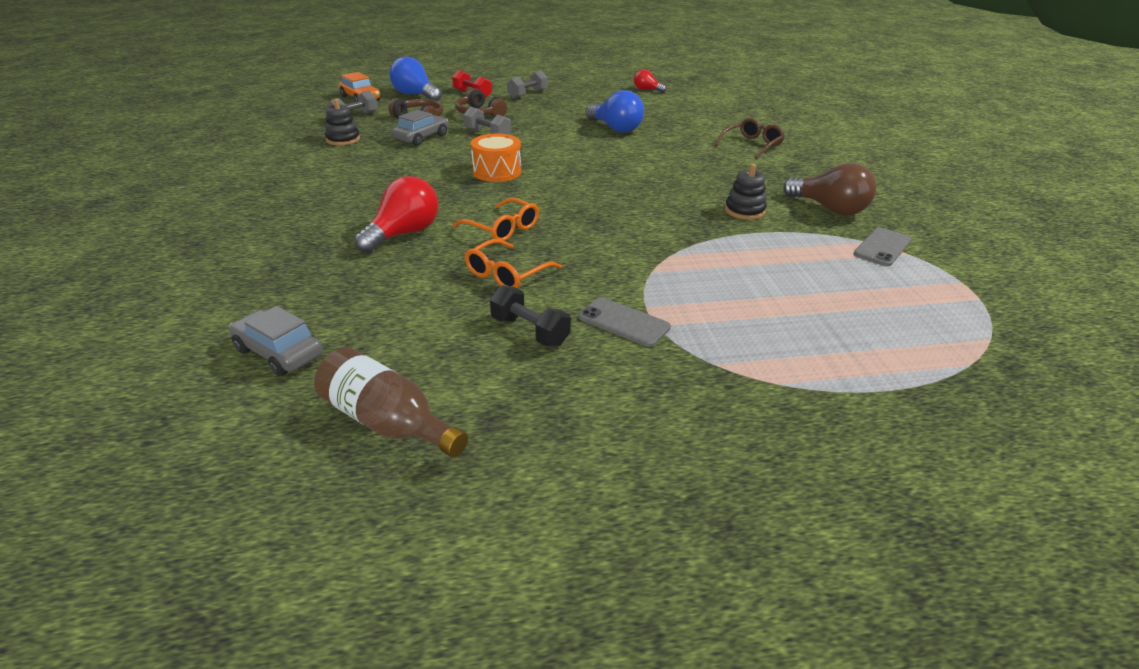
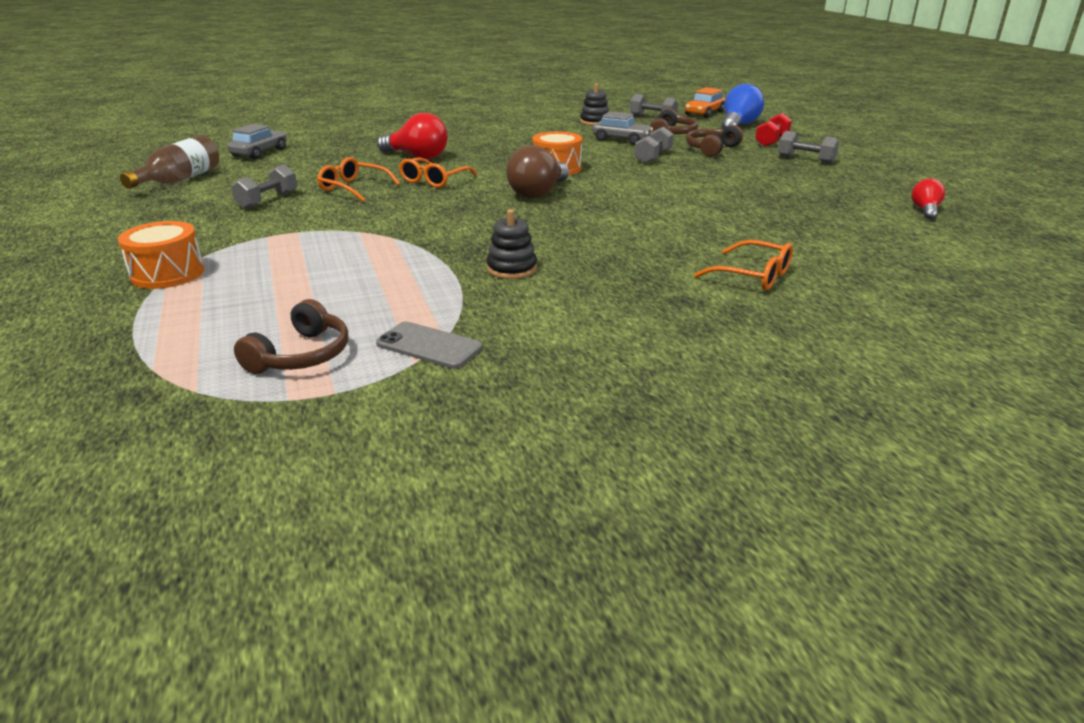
camera: 80 degrees right, 5 degrees down
black dumbbell [490,285,571,347] -> grey dumbbell [231,164,297,209]
grey phone [579,297,671,347] -> none
blue light bulb [586,90,644,133] -> none
brown glasses [715,118,785,159] -> orange glasses [694,240,793,290]
brown light bulb [783,163,877,215] -> brown light bulb moved to [506,145,569,198]
none -> orange drum [118,221,204,289]
none -> brown headphones [234,299,348,374]

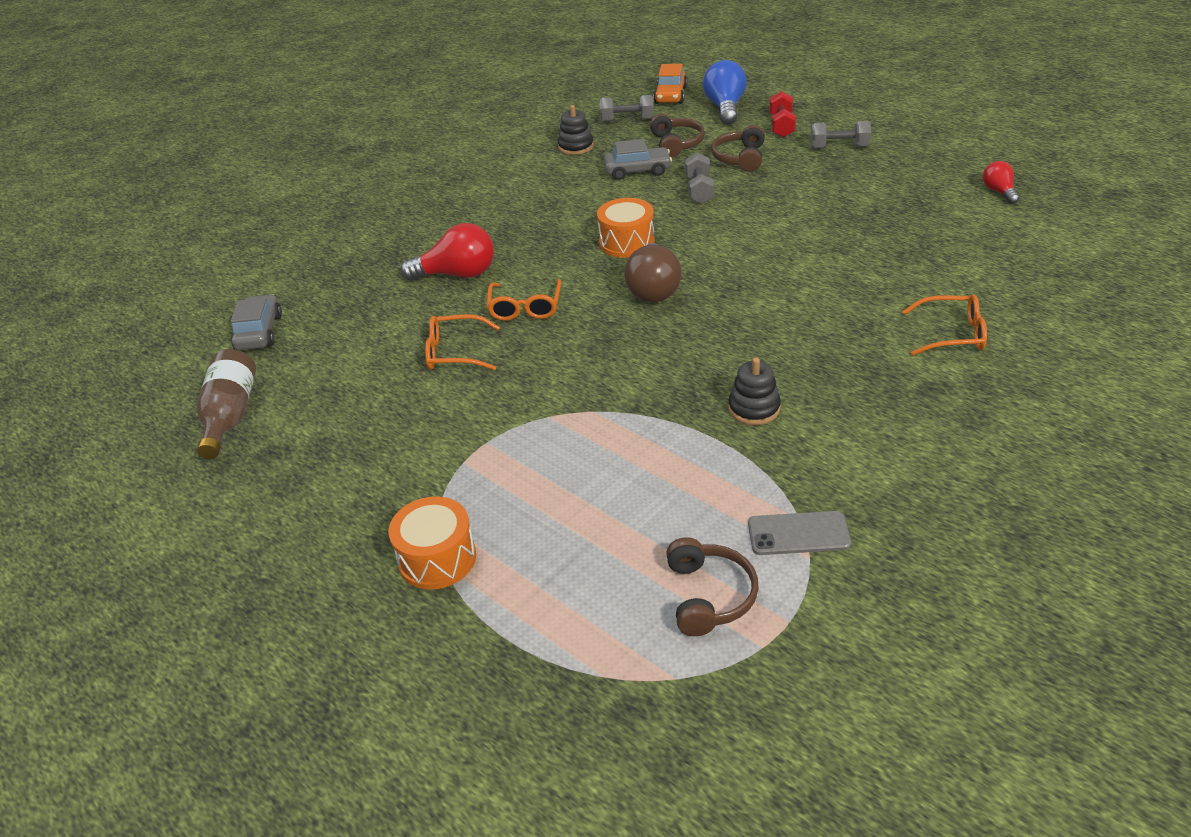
camera: 25 degrees left, 10 degrees up
grey dumbbell [231,164,297,209] -> none

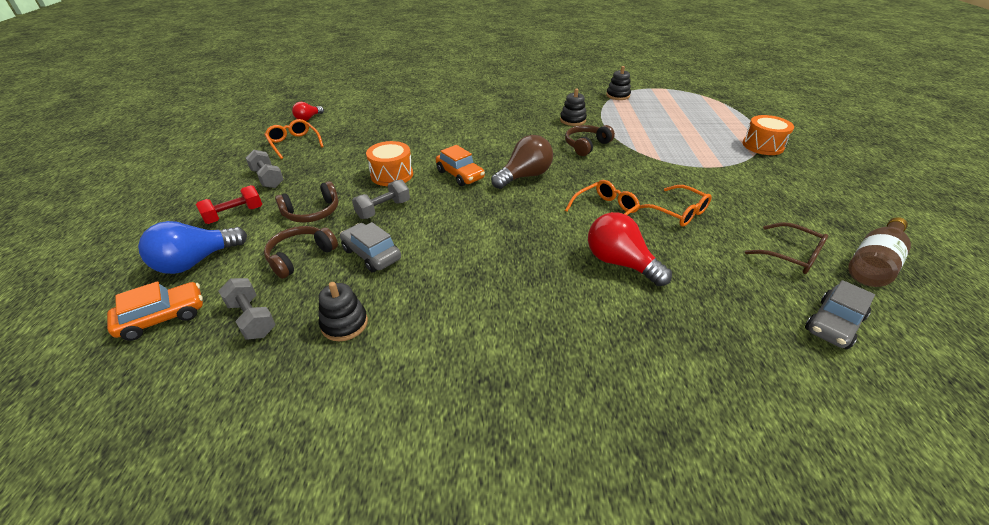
camera: 135 degrees left, 0 degrees up
orange drum [597,198,655,258] -> orange drum moved to [366,141,413,186]
brown headphones [666,537,759,636] -> brown headphones moved to [565,125,615,156]
grey phone [748,511,851,555] -> black stacking toy [606,66,631,100]
orange glasses [902,294,987,356] -> orange glasses moved to [264,119,324,159]
none -> orange car [436,145,485,186]
none -> brown glasses [745,223,828,274]

